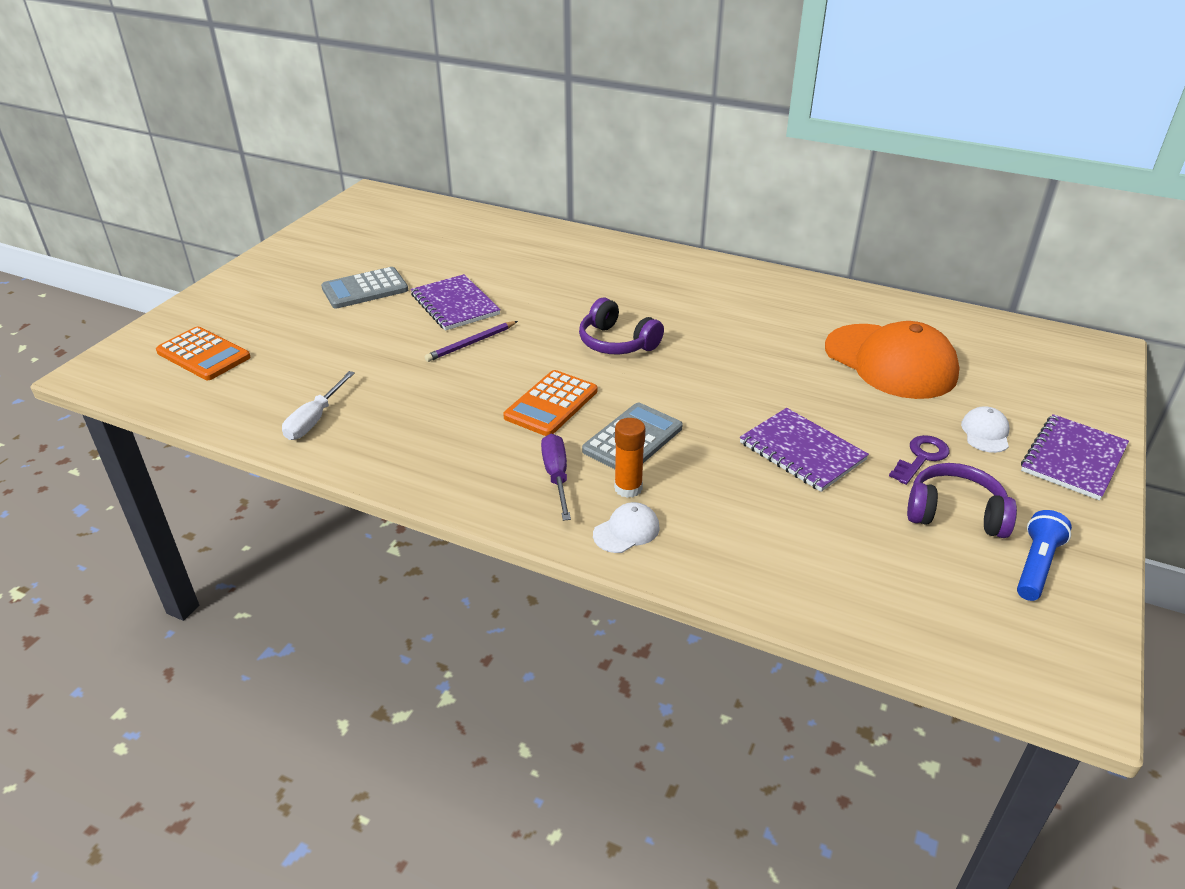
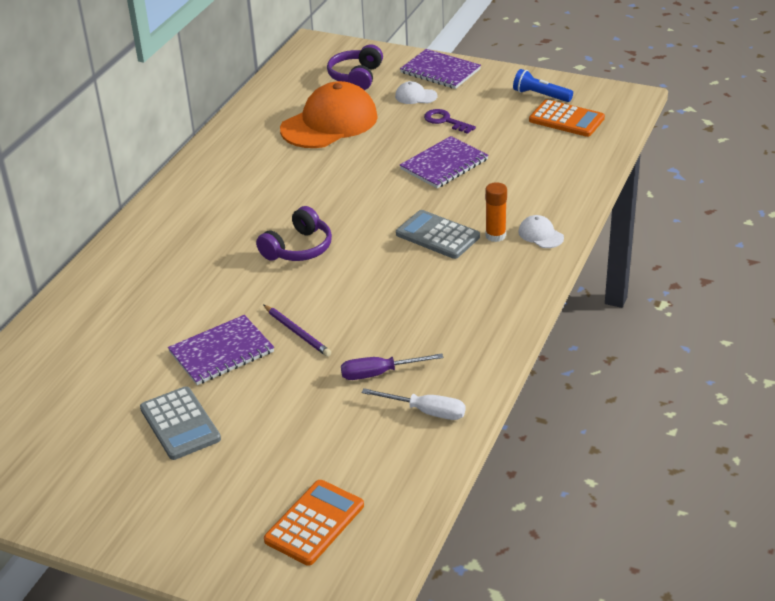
camera: 90 degrees left, 0 degrees up
orange calculator [503,370,597,436] -> orange calculator moved to [529,99,605,137]
purple screwdriver [541,434,571,521] -> purple screwdriver moved to [341,353,444,380]
purple headphones [907,463,1017,538] -> purple headphones moved to [327,44,383,90]

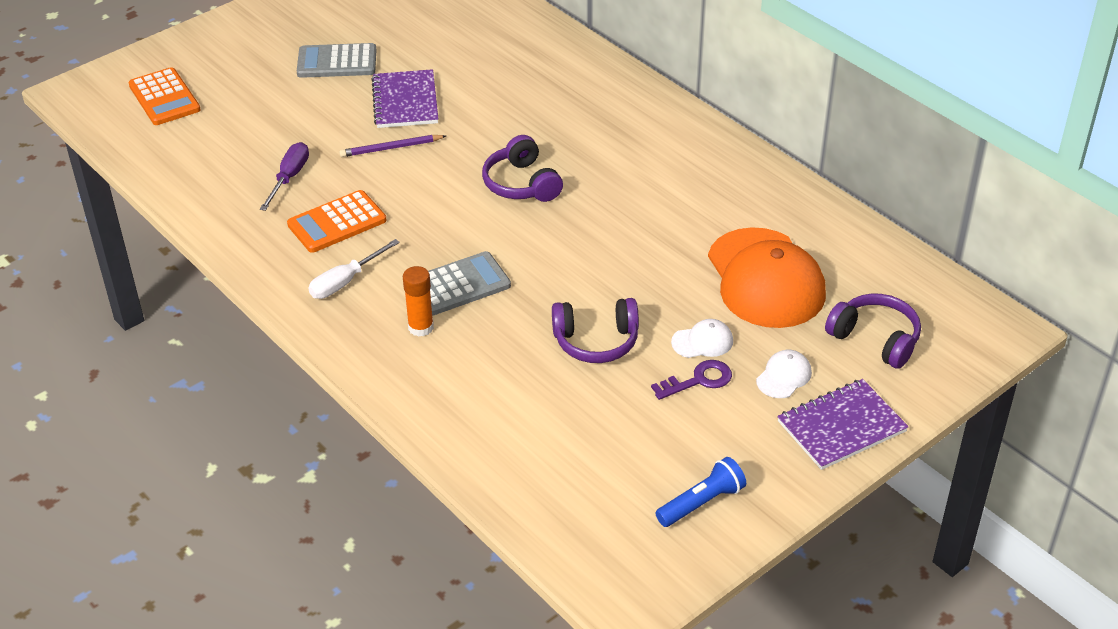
camera: 115 degrees right, 5 degrees up
white screwdriver [362,388,466,420] -> white screwdriver moved to [309,239,400,299]
purple notebook [400,136,489,189] -> purple headphones [552,298,639,363]
white cap [518,215,564,248] -> white cap moved to [671,319,733,358]
orange calculator [529,99,605,137] -> orange calculator moved to [287,190,386,253]

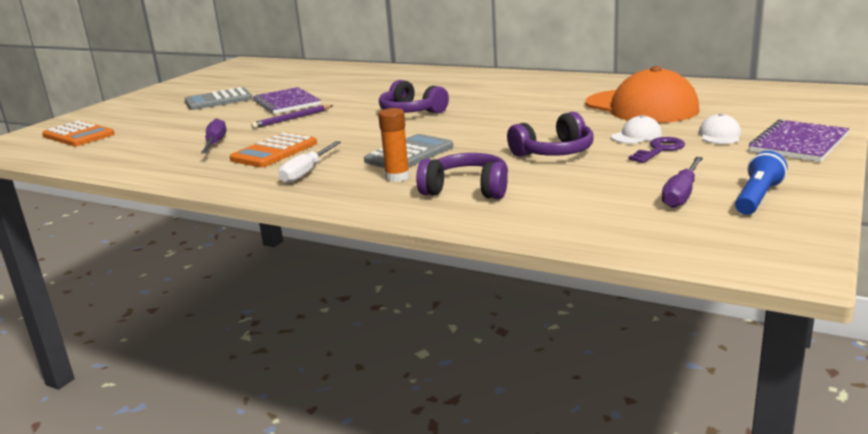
camera: 20 degrees left, 20 degrees down
purple headphones [825,294,921,369] -> purple headphones moved to [416,153,508,199]
none -> purple screwdriver [662,157,703,208]

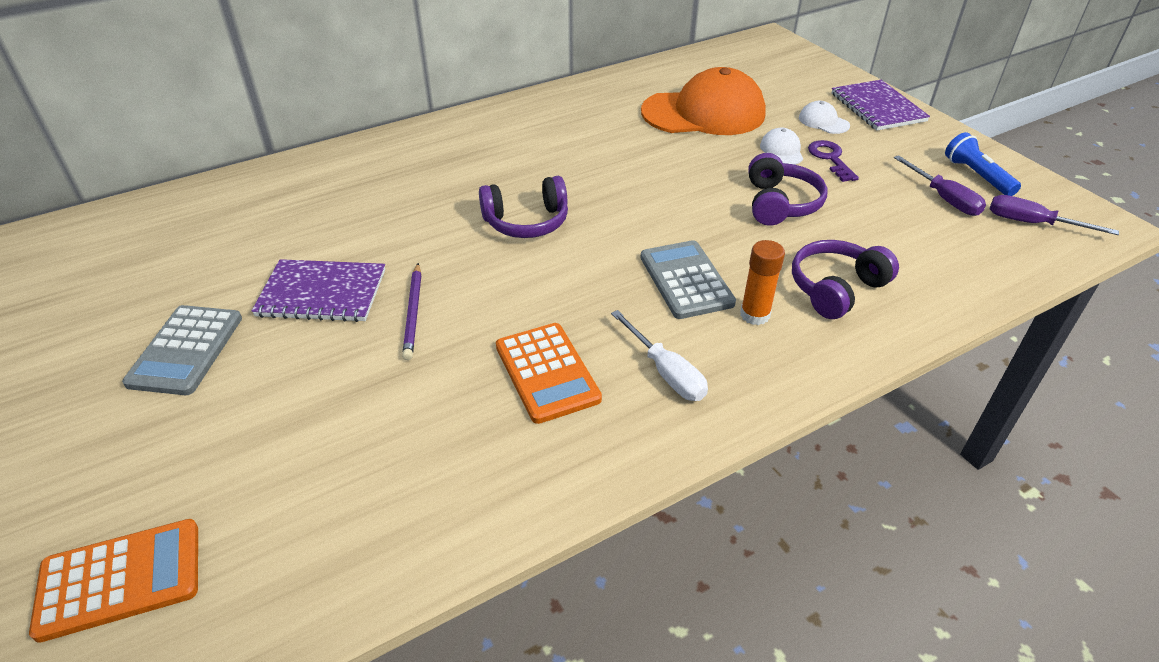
camera: 60 degrees left, 20 degrees up
purple screwdriver [201,118,226,154] -> purple screwdriver moved to [990,195,1119,235]

